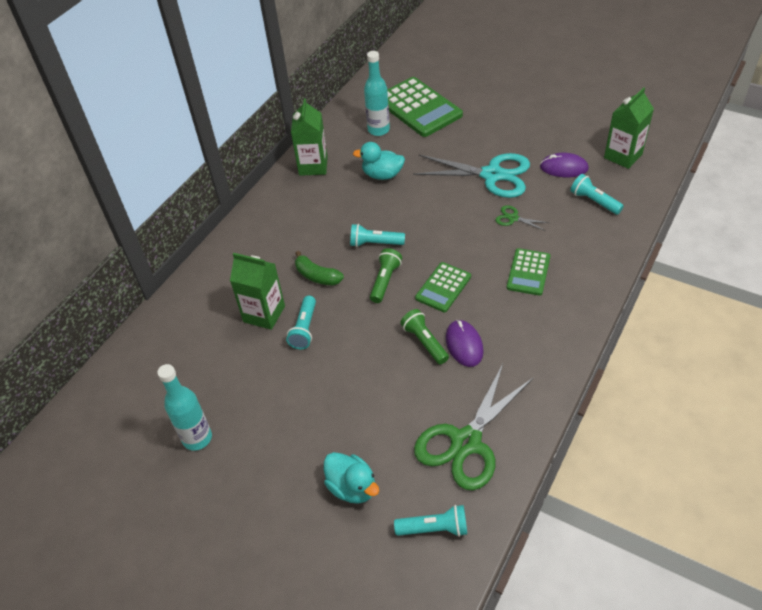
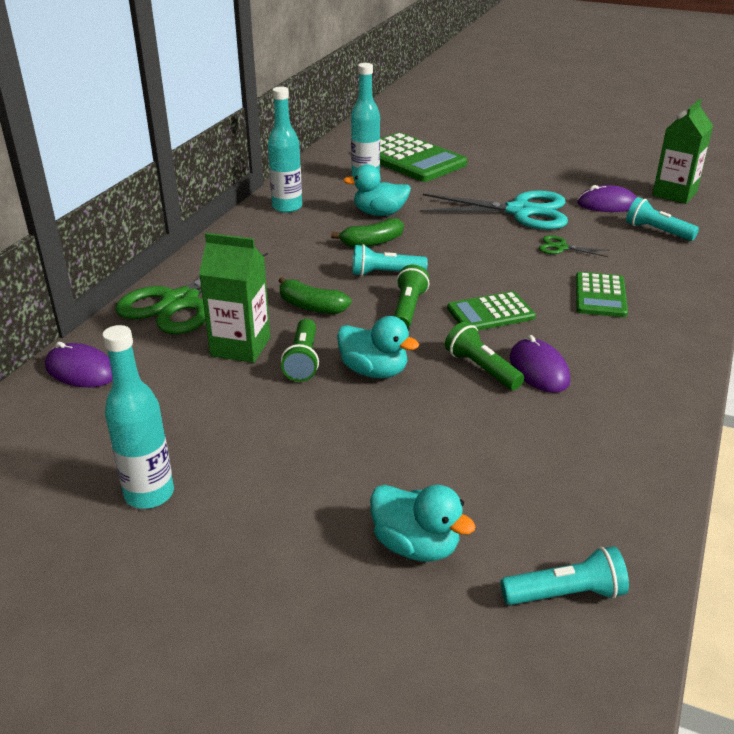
camera: 10 degrees left, 15 degrees down
turquoise flashlight [286,296,316,349] -> green flashlight [281,319,319,382]
green carton [291,98,328,176] -> turquoise bottle [268,87,302,213]
green scissors [414,364,534,490] -> green scissors moved to [115,253,268,334]
green calculator [415,262,471,312] -> green calculator turned 45 degrees clockwise [447,291,536,330]
none -> purple mouse [45,342,113,387]
none -> green banana [331,218,404,247]
none -> turquoise duck [337,316,419,378]

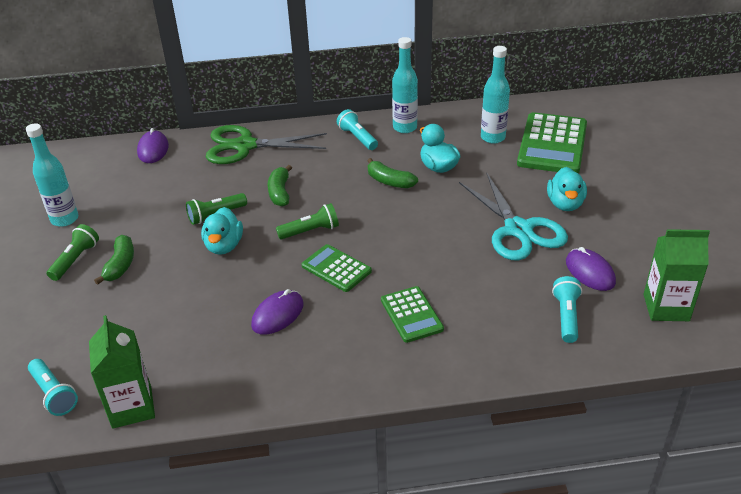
camera: 60 degrees right, 5 degrees up
green carton [199,233,270,363] -> green carton moved to [89,315,155,429]
turquoise flashlight [353,244,428,276] -> turquoise flashlight moved to [337,109,378,150]
turquoise duck [370,485,476,562] -> turquoise duck moved to [547,167,587,211]
green flashlight [445,322,524,390] -> green flashlight moved to [47,224,99,281]
green scissors [539,235,610,257] -> none
green calculator [576,272,628,317] -> green calculator turned 90 degrees counterclockwise [381,286,444,343]
none -> green banana [94,235,134,285]

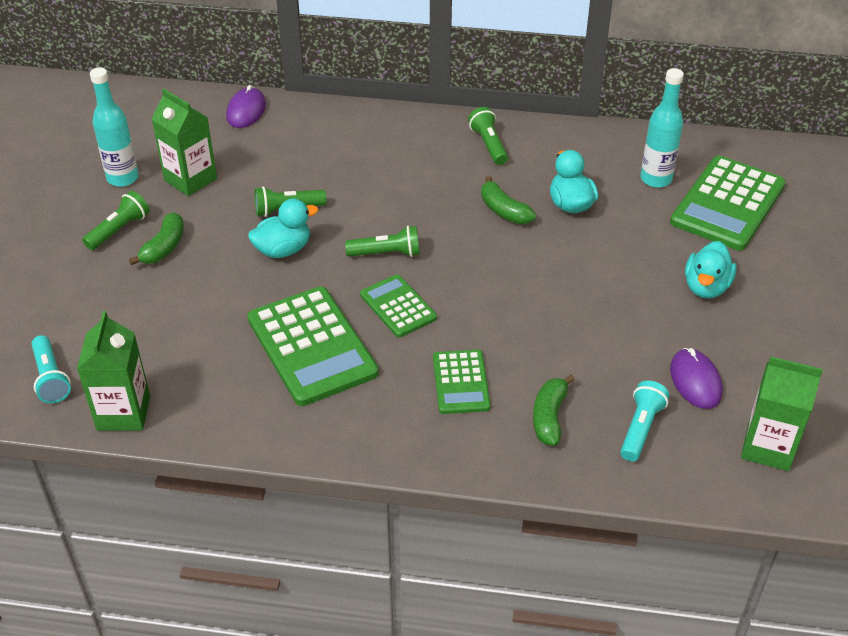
camera: 15 degrees right, 5 degrees up
turquoise duck [201,207,243,255] -> turquoise duck turned 135 degrees counterclockwise [248,199,318,258]
green scissors [206,125,327,164] -> none
purple mouse [251,289,304,335] -> green calculator [247,286,379,406]
green banana [267,165,292,207] -> green banana moved to [533,375,575,446]
turquoise flashlight [337,109,378,150] -> green flashlight [468,107,508,165]
turquoise bottle [392,37,418,133] -> none
turquoise scissors [459,173,568,261] -> none
none -> green carton [152,89,217,196]

